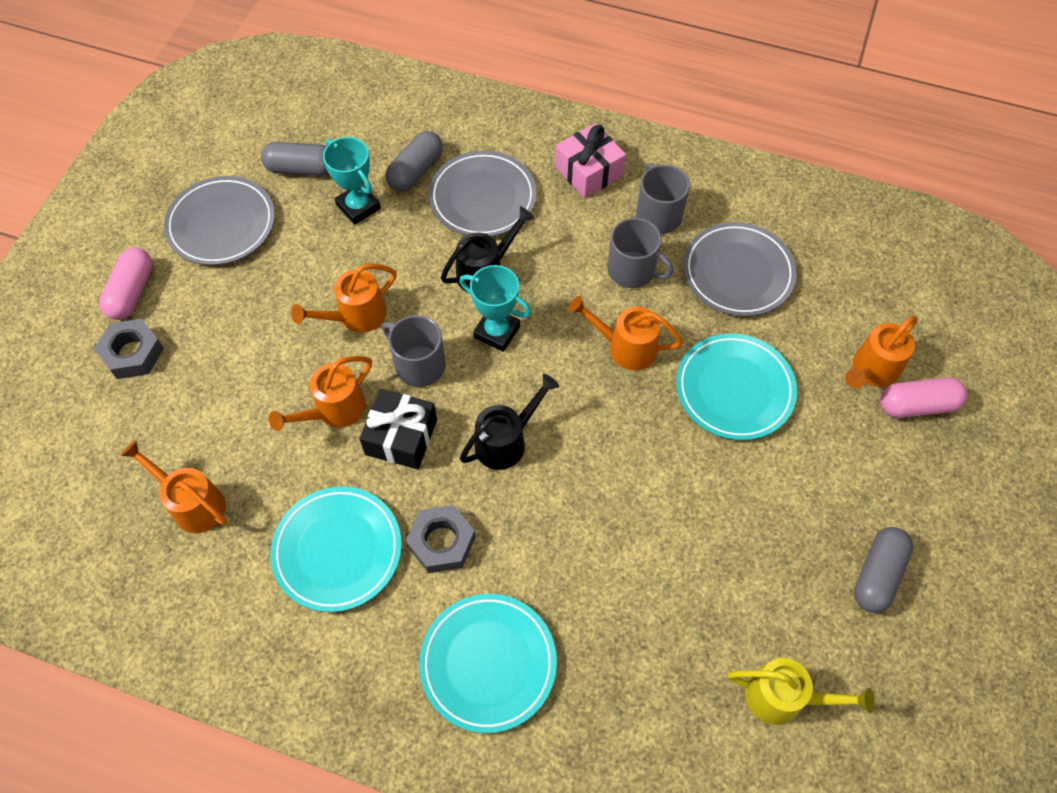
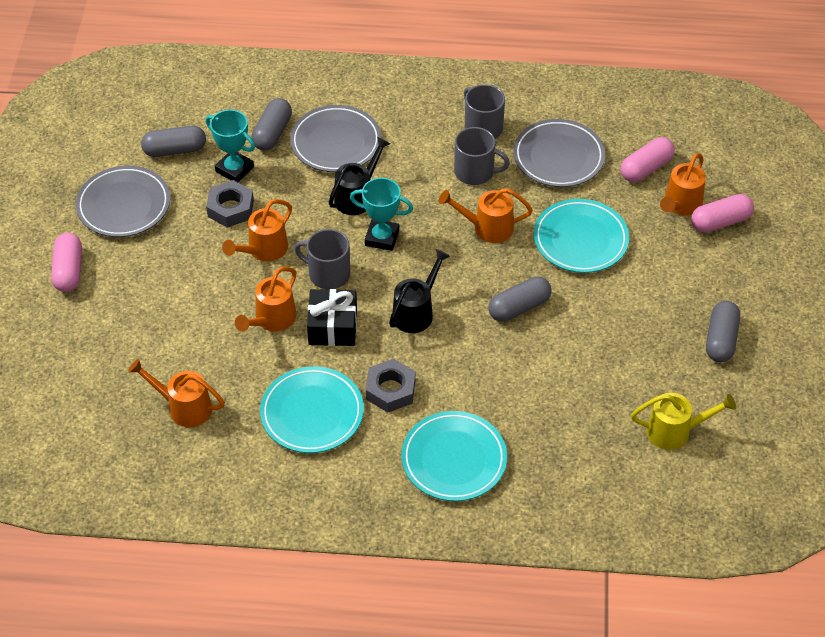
camera: 15 degrees left, 10 degrees down
grey nut [94,319,164,379] -> grey nut moved to [206,180,254,228]
pink gift [555,123,626,198] -> none
none -> grey capsule [488,277,552,322]
none -> pink capsule [621,137,675,182]

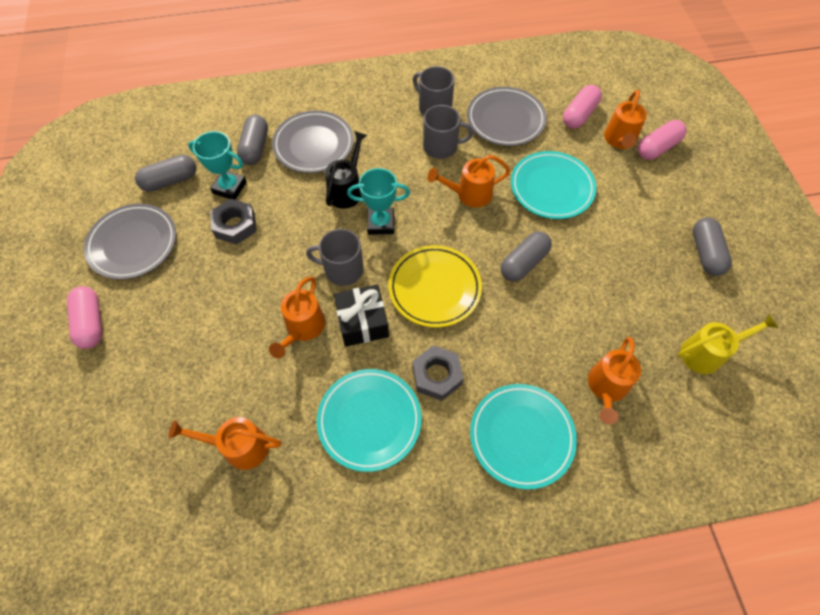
camera: 15 degrees left, 10 degrees up
orange watering can [222,199,292,261] -> orange watering can moved to [588,337,641,424]
black watering can [389,249,450,333] -> yellow plate [388,245,482,327]

